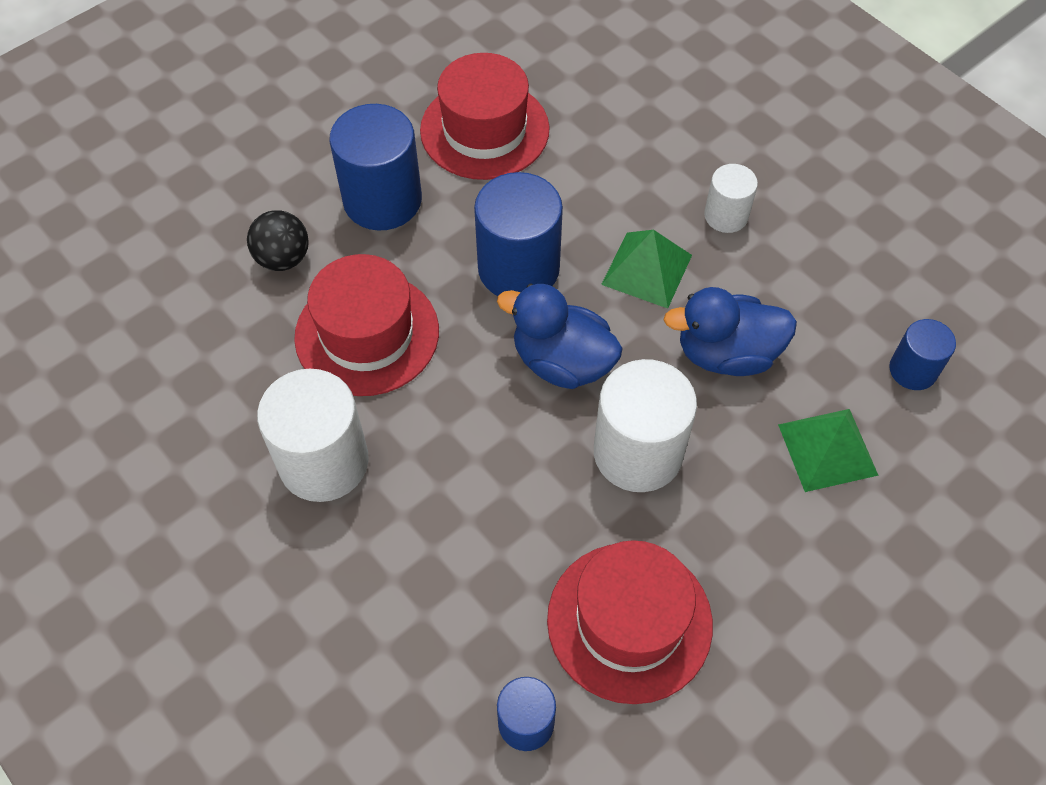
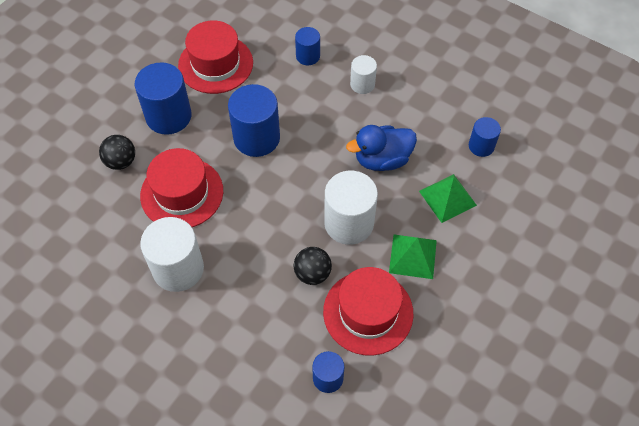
camera: 15 degrees left, 0 degrees up
blue duck [497,284,623,389] -> none
green pyramid [601,230,692,309] -> green pyramid moved to [389,234,437,279]
none -> black ball [294,247,332,285]
none -> blue cylinder [295,27,320,65]

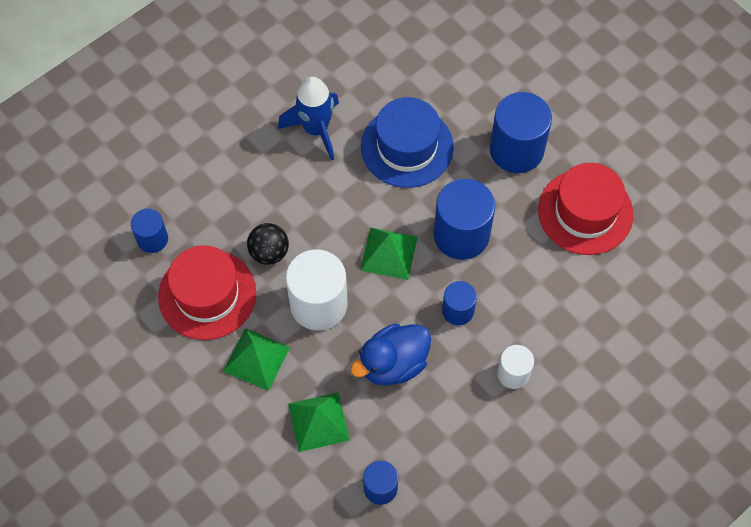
camera: 105 degrees right, 5 degrees up
black ball [99,135,135,170] -> none
red hat [140,148,223,227] -> blue hat [361,97,454,188]
white cylinder [140,217,204,292] -> blue rocket [278,77,339,161]
blue cylinder [295,27,320,65] -> blue cylinder moved to [442,281,477,325]
blue duck [346,125,417,171] -> blue duck turned 120 degrees counterclockwise [350,323,431,386]
none -> green pyramid [360,227,418,280]

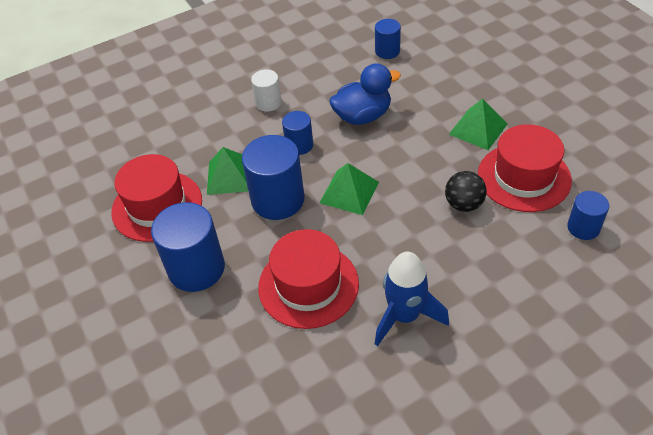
camera: 165 degrees left, 15 degrees down
white cylinder [286,249,348,330] -> none
green pyramid [288,392,350,452] -> green pyramid moved to [207,147,249,195]
blue hat [361,97,454,188] -> red hat [258,229,359,329]

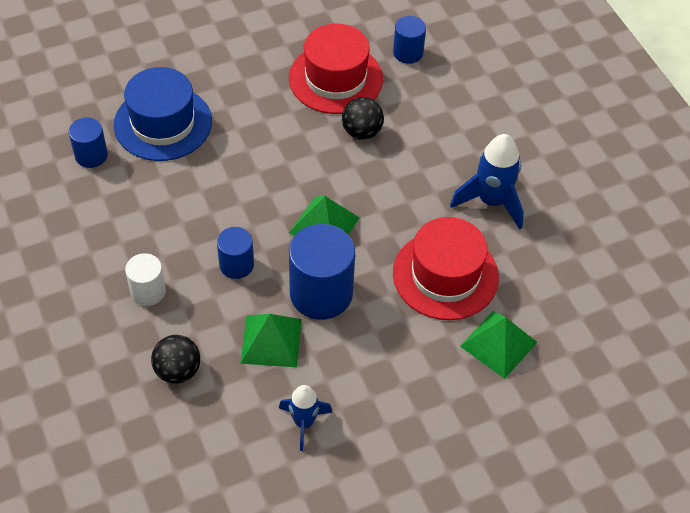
camera: 90 degrees left, 5 degrees up
red hat [111,154,202,242] -> blue rocket [279,385,333,451]
blue cylinder [151,202,225,292] -> none
blue duck [329,63,401,125] -> none
green pyramid [449,98,508,150] -> green pyramid moved to [460,311,538,379]
none -> blue hat [114,67,212,161]
none -> black ball [151,335,200,384]

